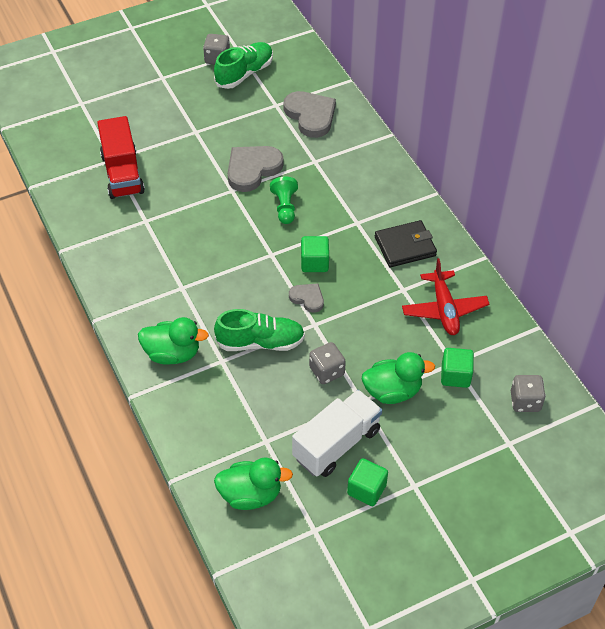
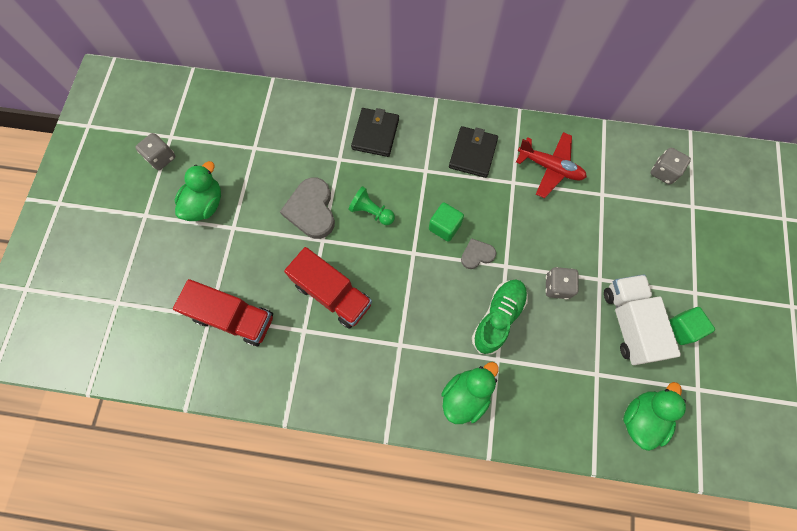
camera: 55 degrees left, 20 degrees up
green shoe [214,42,273,89] -> none
grey heart [284,91,336,138] -> none
green duck [362,352,435,404] -> green duck moved to [175,161,221,221]
green cube [441,348,474,388] -> none
none -> red truck [284,247,372,329]
none -> black wallet [351,108,399,157]

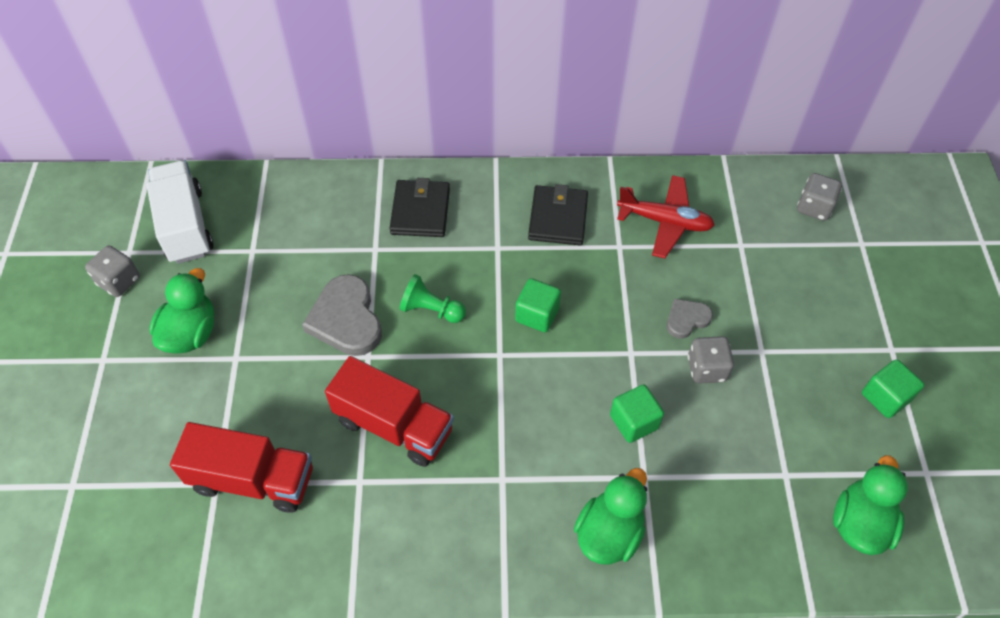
camera: 10 degrees left, 15 degrees down
grey heart [461,238,496,269] -> grey heart moved to [667,299,713,339]
green shoe [472,280,528,355] -> green cube [610,384,664,443]
white truck [604,274,681,365] -> white truck moved to [146,160,213,264]

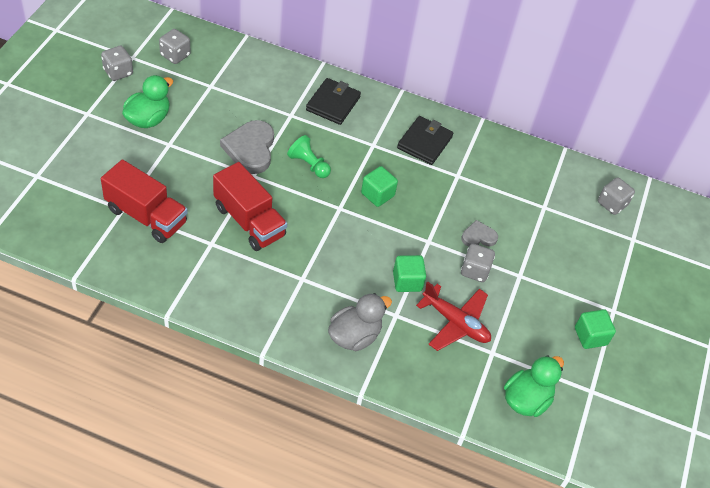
camera: 15 degrees right, 5 degrees down
white truck [146,160,213,264] -> grey dice [159,29,191,64]
green duck [574,468,647,565] -> grey duck [328,293,392,351]
red plane [617,175,715,259] -> red plane moved to [416,281,491,351]

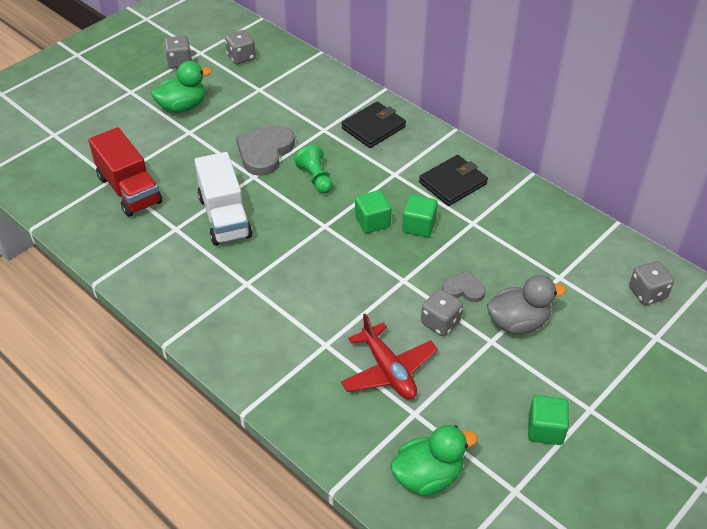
camera: 30 degrees right, 5 degrees down
red truck [213,162,287,251] -> white truck [194,152,252,246]
grey duck [328,293,392,351] -> grey duck moved to [487,275,566,335]
green cube [393,255,426,292] -> green cube moved to [402,195,438,237]

